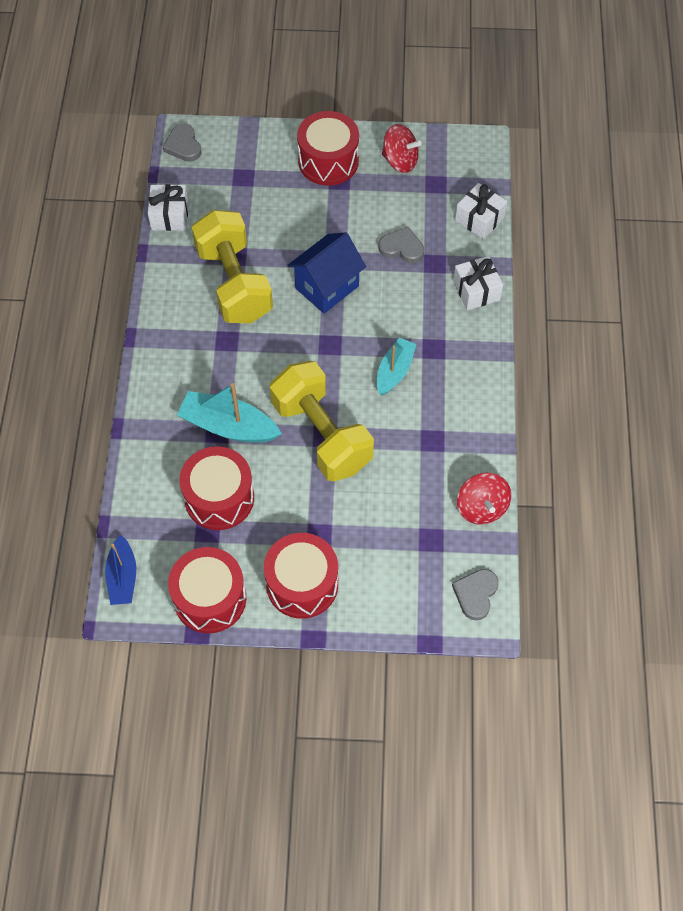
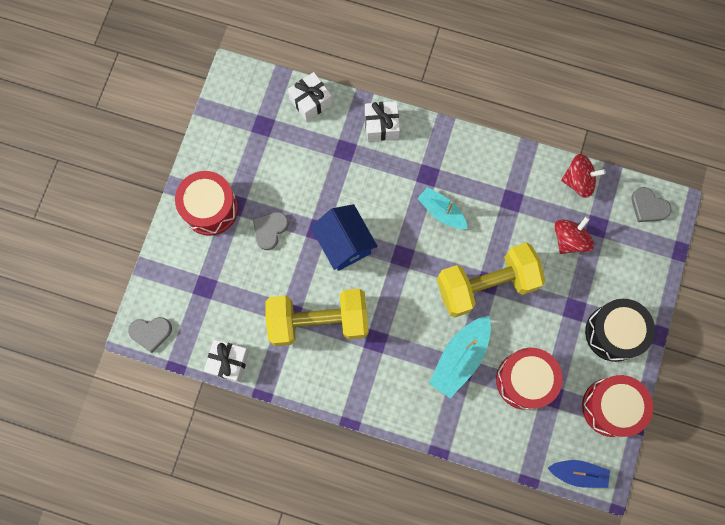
camera: 75 degrees left, 15 degrees up
red drum [264,533,338,619] -> black drum [585,299,655,362]
grey heart [378,227,424,263] -> grey heart moved to [253,212,289,250]
red spinning top [382,124,422,173] -> red spinning top moved to [554,216,594,254]

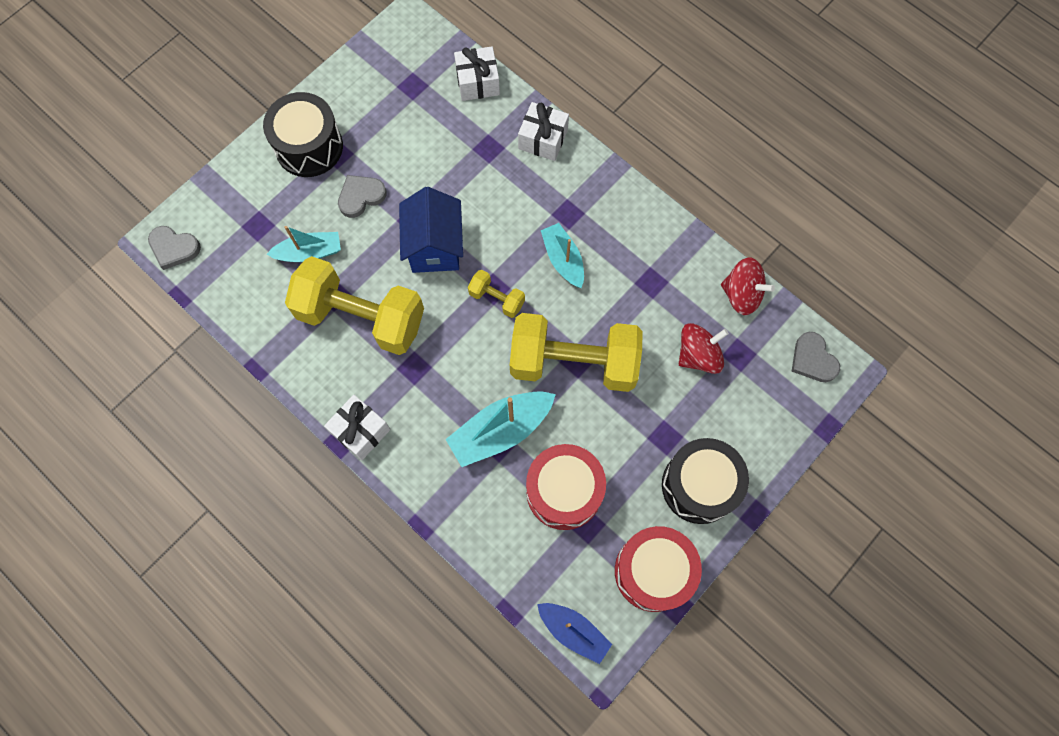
camera: 25 degrees right, 5 degrees down
red drum [175,171,238,236] -> black drum [263,92,343,177]
white gift [204,339,250,382] -> white gift moved to [324,395,391,461]
none -> turquoise boat [267,226,341,262]
none -> yellow dumbbell [468,270,525,318]

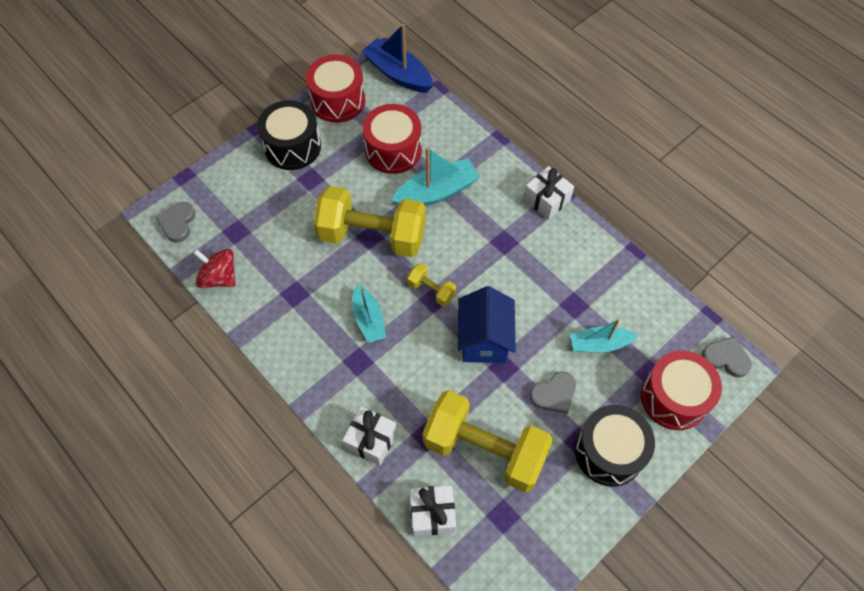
camera: 175 degrees left, 10 degrees down
yellow dumbbell [285,256,424,355] -> yellow dumbbell moved to [423,390,553,492]
blue boat [537,603,612,664] -> blue boat [362,24,433,93], size x1.50
red spinning top [679,323,729,374] -> none
grey heart [791,332,840,382] -> grey heart turned 150 degrees counterclockwise [156,202,195,243]
none -> red drum [641,351,722,430]

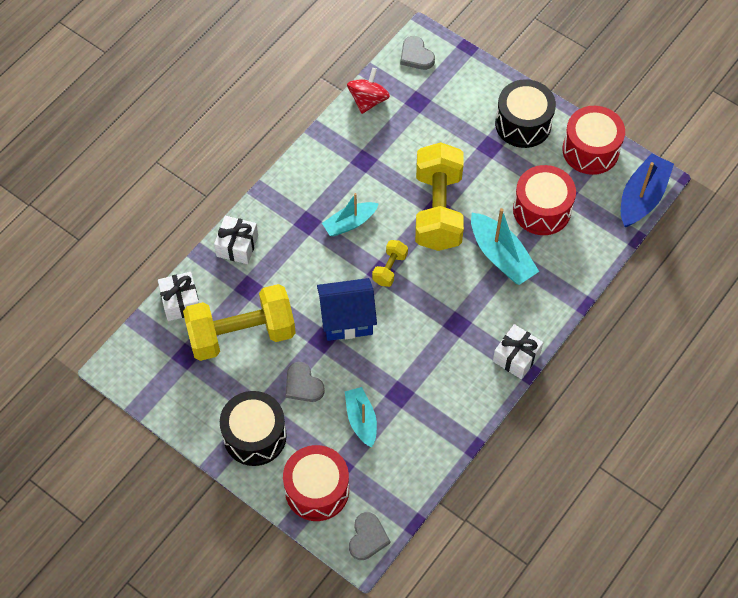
camera: 80 degrees right, 0 degrees up
grey heart [156,202,195,243] -> grey heart turned 120 degrees counterclockwise [400,36,435,70]
yellow dumbbell [423,390,553,492] -> yellow dumbbell turned 60 degrees clockwise [183,284,296,361]

